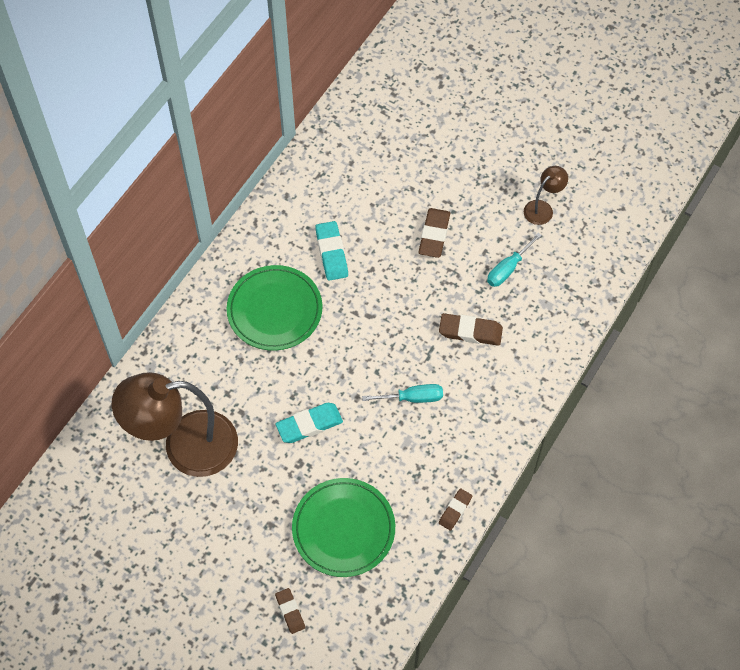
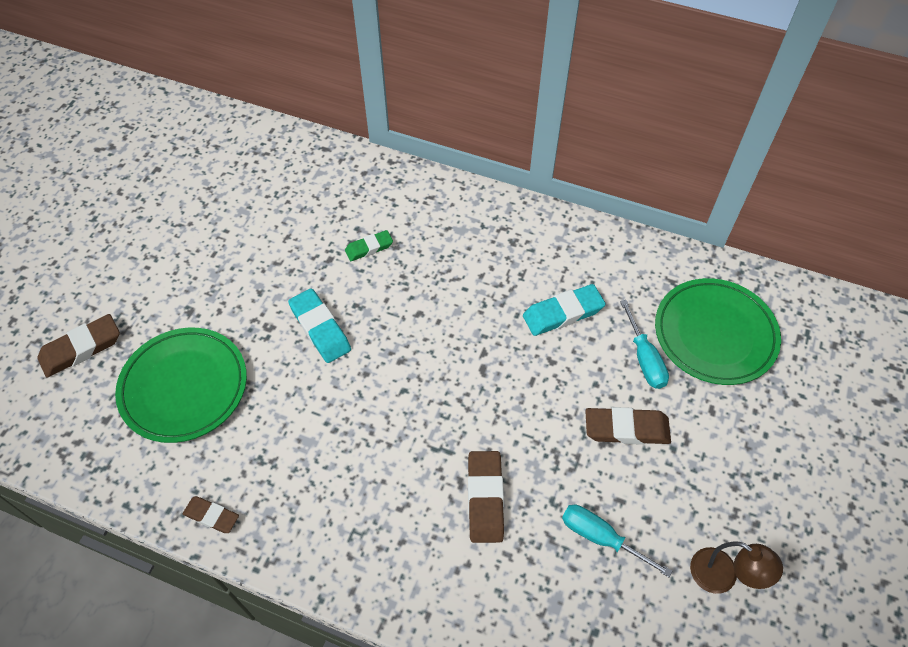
camera: 80 degrees right, 5 degrees down
brown lamp [112,372,238,477] -> none
green plate [227,265,323,351] -> green plate moved to [655,278,781,385]
brown eraser [275,588,305,634] -> brown eraser [38,314,120,378], size x1.59
turquoise screwdriver [362,384,443,403] -> turquoise screwdriver moved to [620,300,669,389]
none -> green eraser [345,230,393,261]

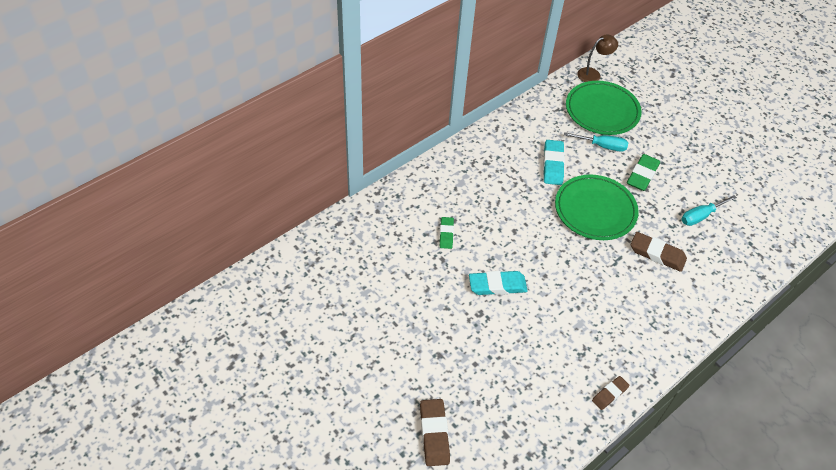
camera: 65 degrees left, 5 degrees down
green plate [115,328,247,443] -> green plate moved to [555,175,639,240]
brown eraser [585,407,671,445] -> green eraser [627,154,660,191]
brown lamp [690,542,783,594] -> brown lamp moved to [577,34,618,82]

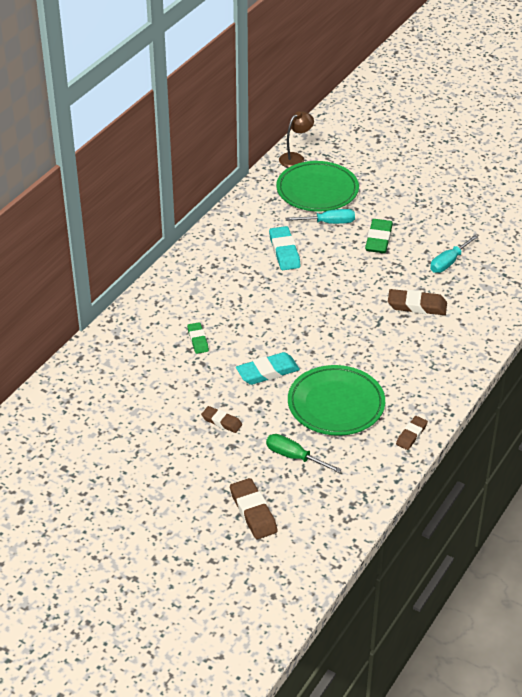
camera: 15 degrees left, 10 degrees down
green plate [555,175,639,240] -> green plate moved to [288,365,385,436]
none -> brown eraser [201,406,242,433]
none -> green screwdriver [266,434,342,473]

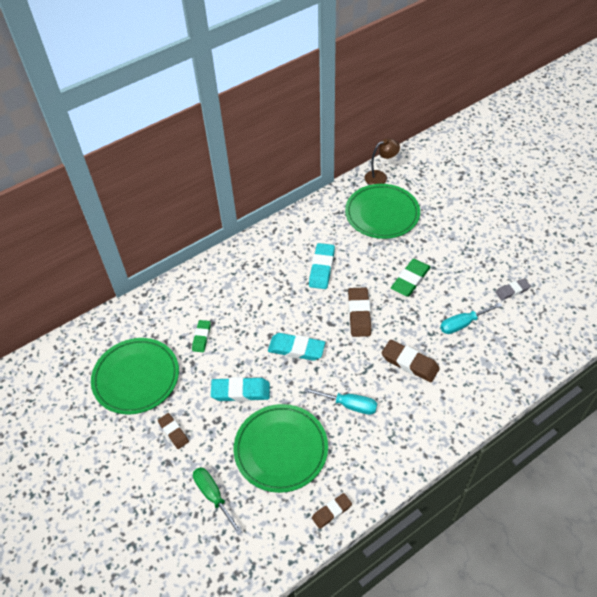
camera: 25 degrees right, 10 degrees up
brown eraser [230,478,278,539] -> brown eraser moved to [348,287,371,337]
turquoise screwdriver [286,209,355,224] -> turquoise screwdriver moved to [304,387,377,415]
none -> green plate [91,338,179,414]
none -> turquoise eraser [268,333,325,361]
none -> grey eraser [495,278,531,300]

